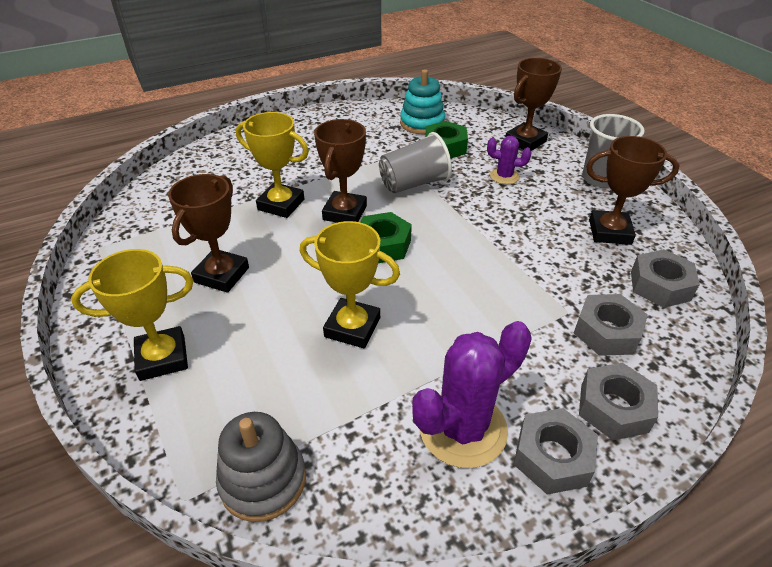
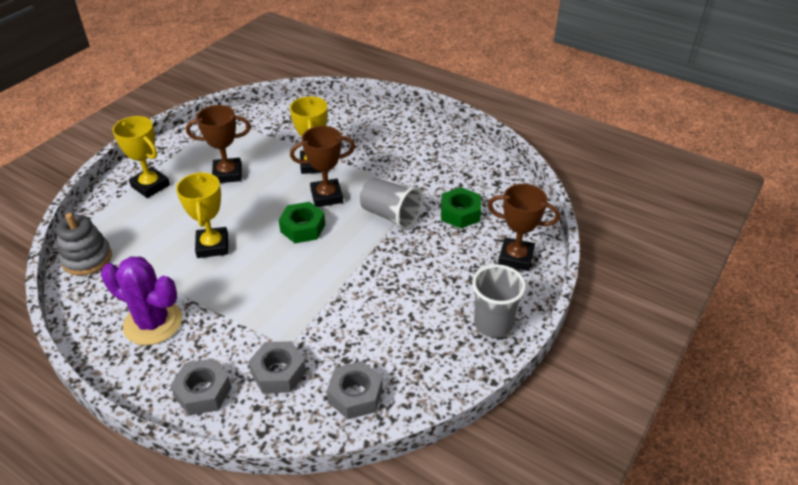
camera: 60 degrees right, 0 degrees up
turquoise stacking toy [400,69,445,135] -> none
purple cactus [487,136,531,184] -> none
grey nut [514,408,598,495] -> none
brown trophy [586,136,680,245] -> none

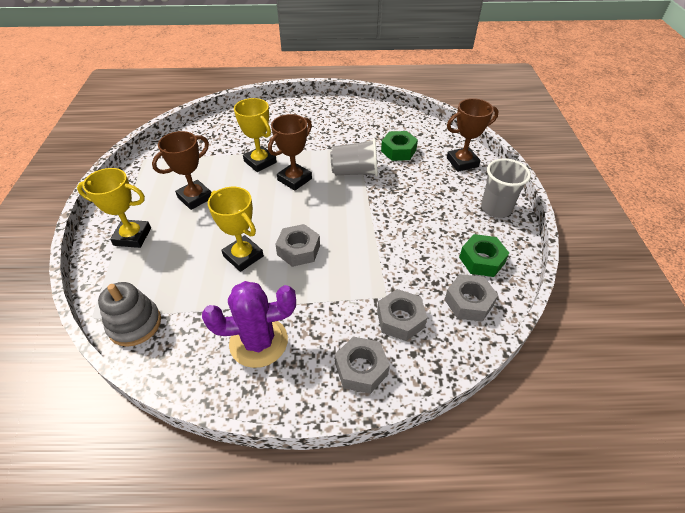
camera: 35 degrees left, 5 degrees up
green nut [279,202,325,243] -> green nut moved to [459,234,509,277]
none -> grey nut [275,224,320,267]

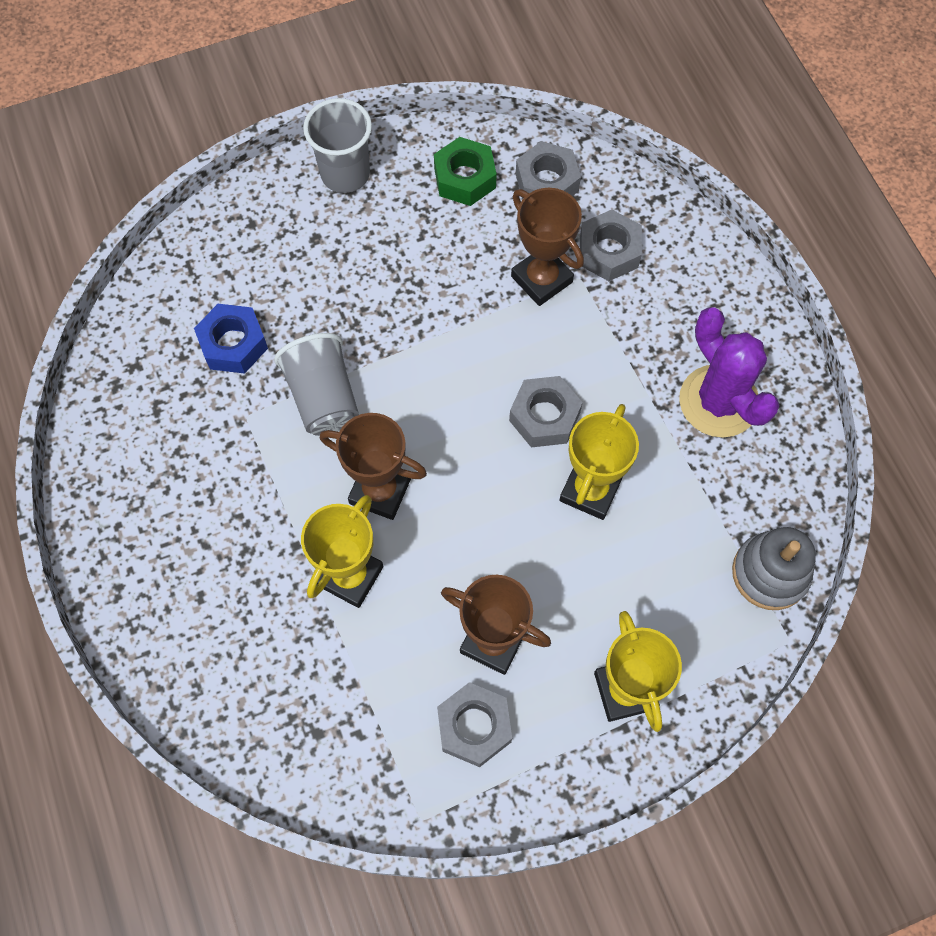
camera: 110 degrees left, 20 degrees up
grey nut [335,337,390,394] -> grey nut moved to [437,682,512,767]
green nut [381,131,418,161] -> blue nut [194,304,268,374]
brown trophy [447,98,499,172] -> brown trophy moved to [511,188,584,306]

